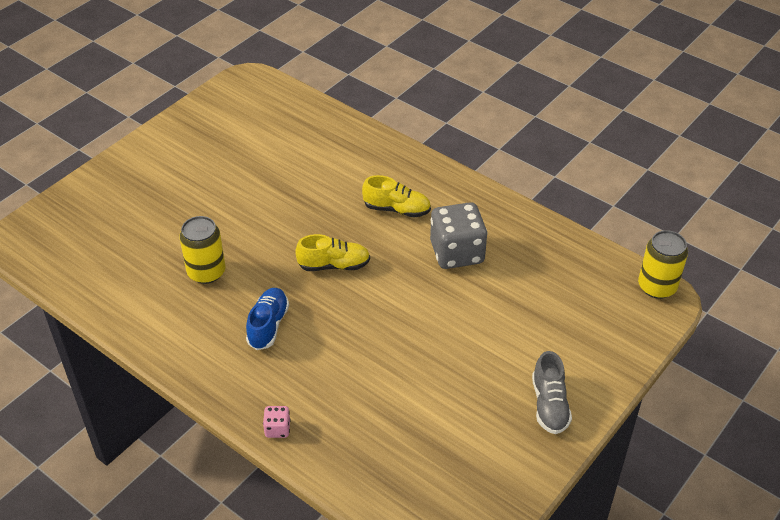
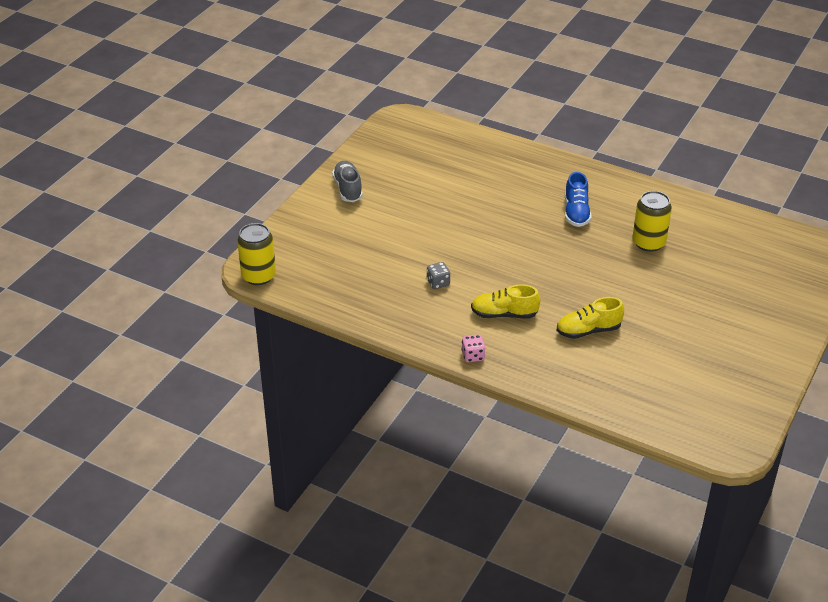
camera: 170 degrees right, 5 degrees down
pink dice [263,406,290,438] -> pink dice moved to [462,335,485,362]
yellow shoe [295,234,370,271] -> yellow shoe moved to [557,297,624,339]
grey dice [430,202,487,269] -> grey dice [427,262,450,289], size x0.44

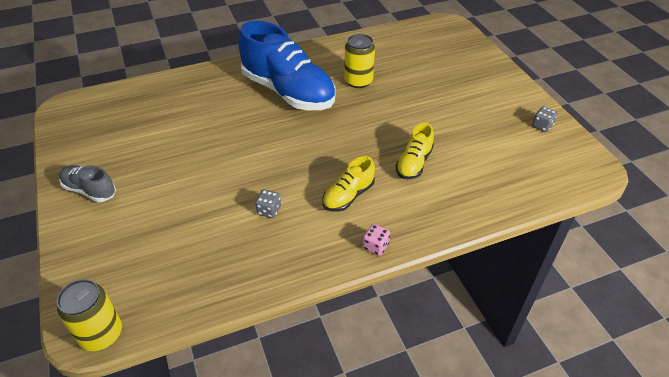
camera: 50 degrees left, 5 degrees up
blue shoe [565,172,591,227] -> blue shoe [238,21,336,110], size x2.12
none -> grey dice [532,107,558,132]

